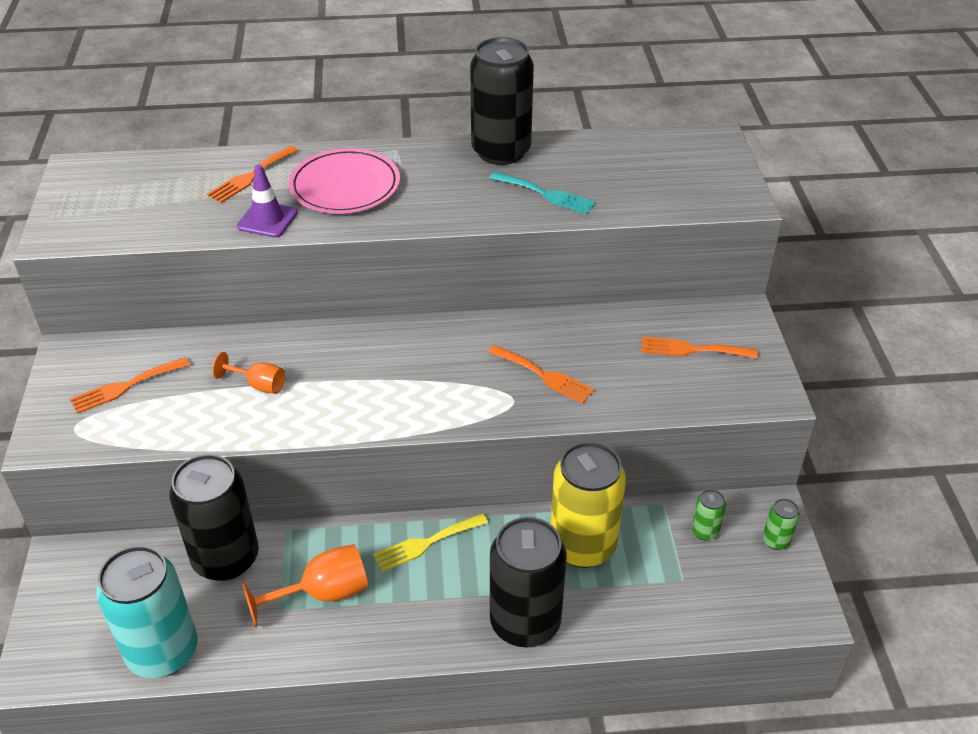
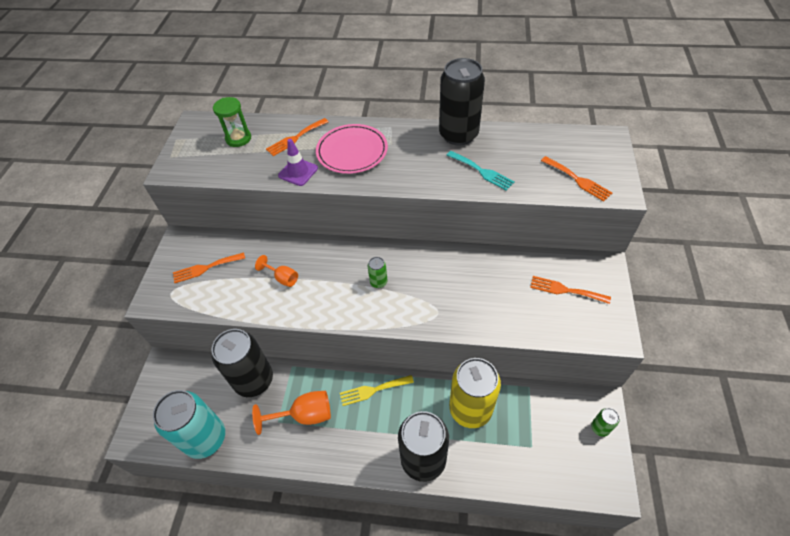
camera: 15 degrees right, 10 degrees up
orange fork [488,345,595,404] -> orange fork moved to [541,156,612,201]
green can [692,489,726,541] -> green can moved to [368,257,388,288]
none -> green hourglass [213,97,251,147]

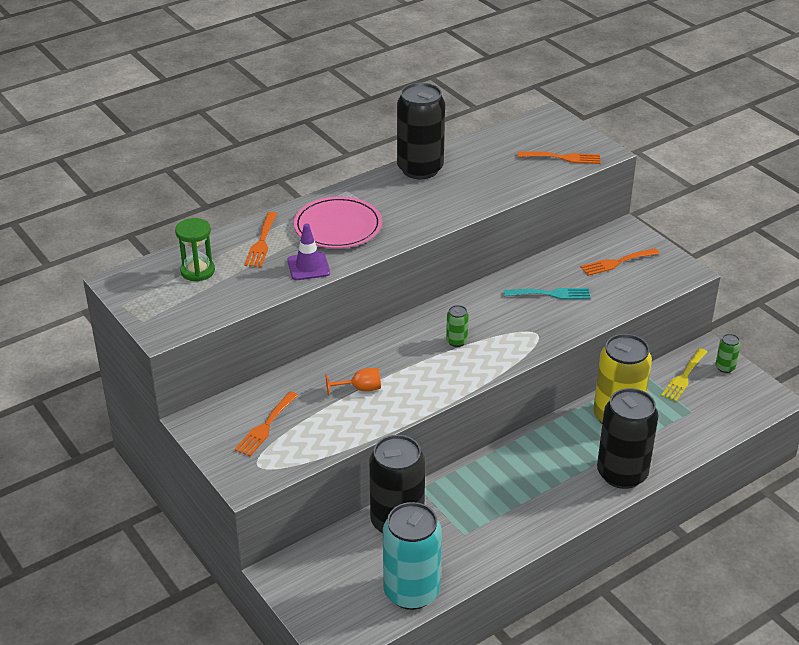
camera: 45 degrees left, 15 degrees down
orange goblet [252,391,331,435] -> none
yellow fork [340,375,414,406] -> yellow fork moved to [661,348,707,402]
turquoise fork [446,151,515,191] -> turquoise fork moved to [504,288,591,299]

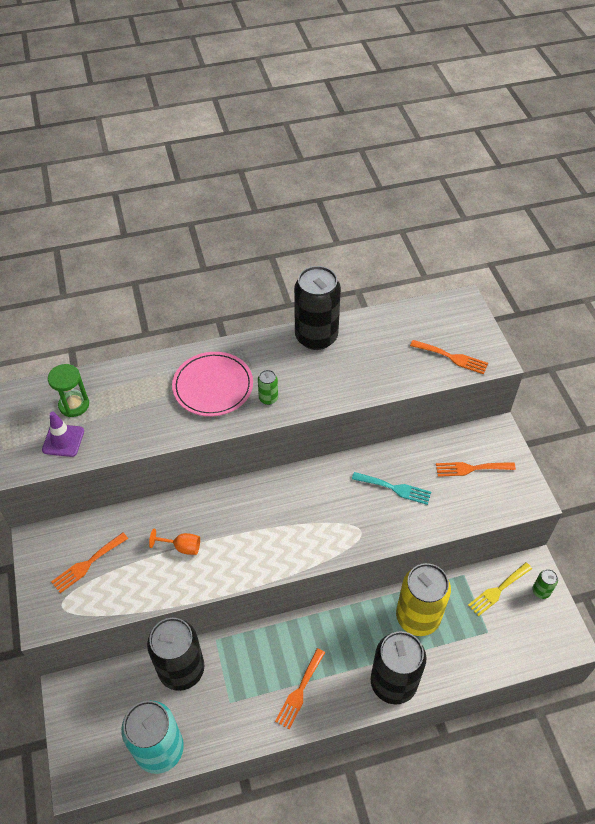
camera: 20 degrees right, 15 degrees up
orange fork [244,212,277,267] -> orange fork moved to [275,648,325,729]
purple traffic cone [287,224,330,280] -> purple traffic cone moved to [42,411,84,457]
green can [446,305,469,347] -> green can moved to [258,370,278,405]

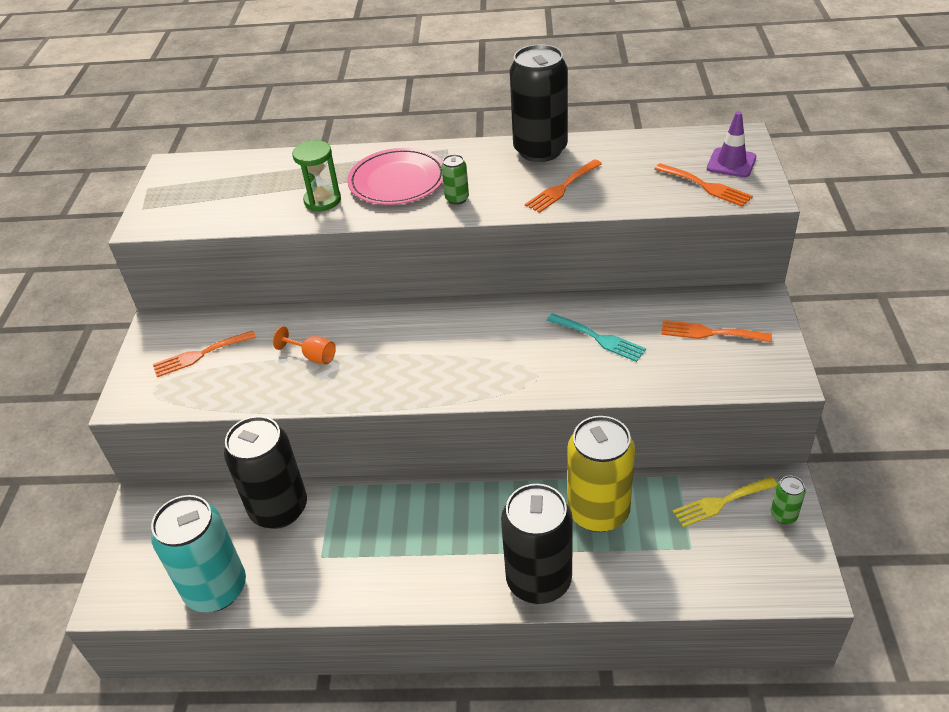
camera: 20 degrees right, 10 degrees down
purple traffic cone [42,411,84,457] -> purple traffic cone moved to [707,111,756,177]
green hourglass [48,364,89,417] -> green hourglass moved to [292,140,341,211]
orange fork [275,648,325,729] -> orange fork moved to [525,159,602,213]

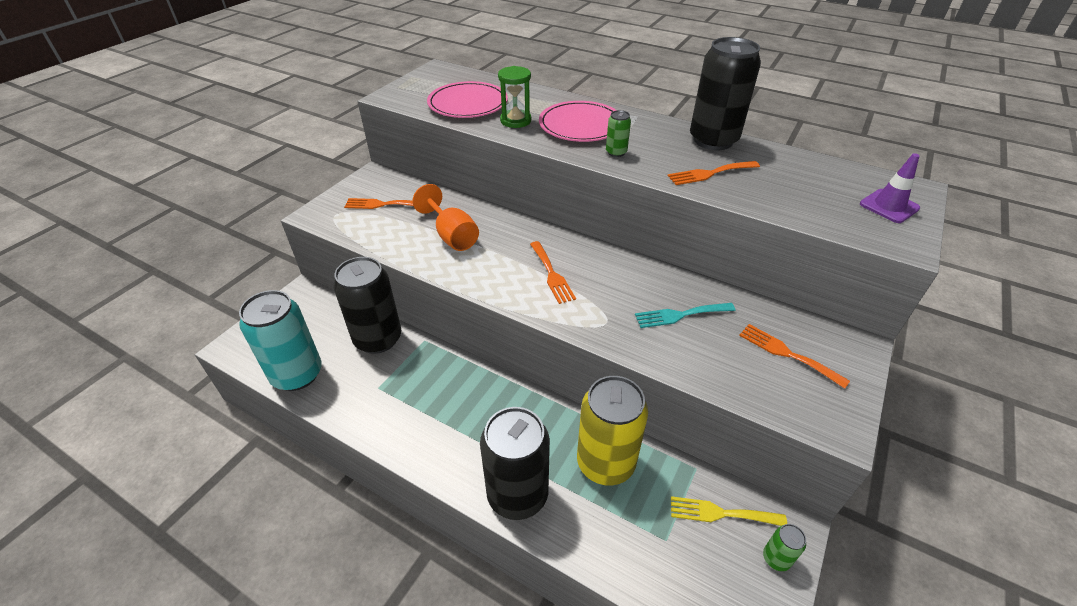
camera: 25 degrees right, 0 degrees up
orange goblet [273,326,336,364] -> orange goblet [413,184,479,251], size x1.64
turquoise fork [547,313,646,362] -> turquoise fork turned 105 degrees clockwise [635,303,735,328]
orange fork [654,163,753,207] -> orange fork moved to [530,241,576,304]
none -> pink plate [427,81,508,118]

